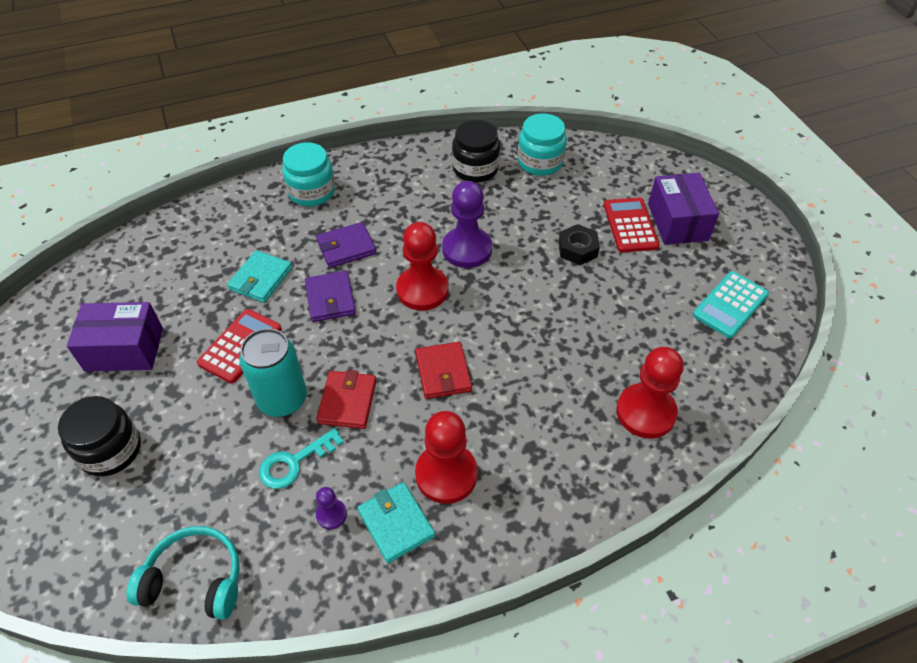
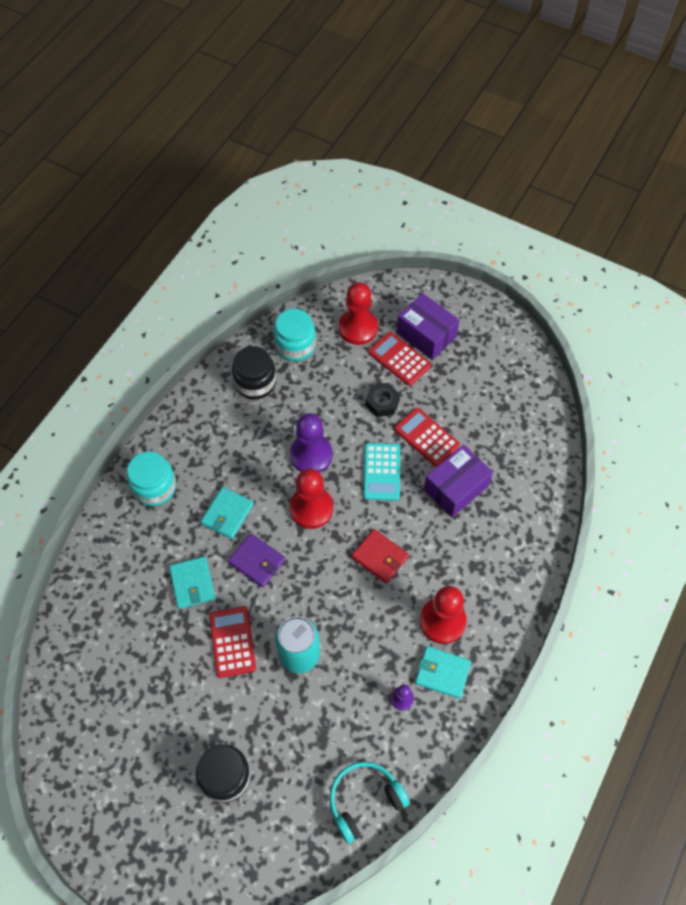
camera: 40 degrees left, 10 degrees up
purple box [67,302,163,371] -> purple box moved to [424,445,493,517]
turquoise key [259,428,344,489] -> none
purple wallet [316,222,376,268] -> turquoise wallet [201,487,254,539]
red wallet [316,370,376,429] -> none
red pawn [616,347,684,439] -> red pawn moved to [338,282,378,345]
turquoise calculator [693,271,769,338] -> turquoise calculator moved to [363,443,400,501]
none -> red calculator [394,408,460,467]

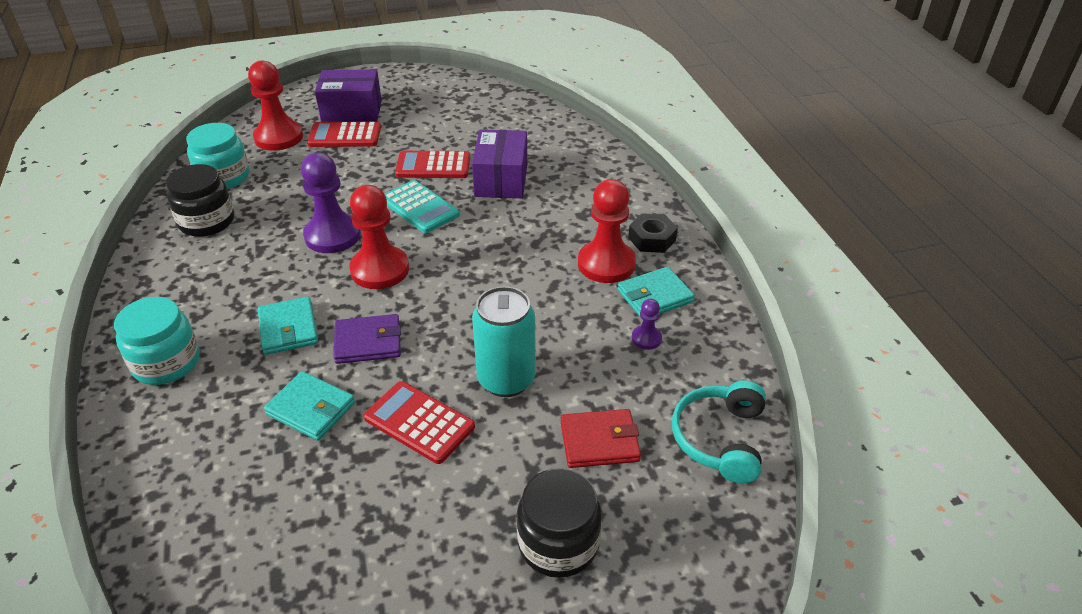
camera: 45 degrees left, 20 degrees down
red wallet [352,529,409,583] -> red wallet moved to [561,409,641,468]
black nut [365,382,400,417] -> black nut moved to [628,213,678,253]

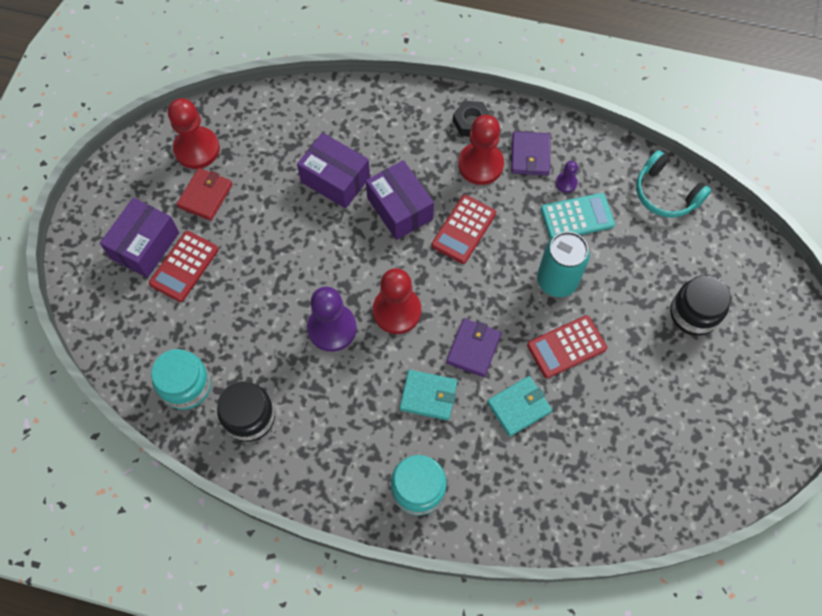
camera: 60 degrees left, 25 degrees up
red pawn [248,60,303,151] -> red pawn moved to [168,98,220,169]
turquoise calculator [385,180,460,233] -> turquoise calculator moved to [541,193,615,240]
red calculator [395,151,470,178] -> red calculator moved to [431,195,496,264]
red wallet [561,409,641,468] -> red wallet moved to [177,168,233,221]
turquoise wallet [618,267,695,320] -> purple wallet [511,131,551,176]
none -> purple box [366,160,434,240]

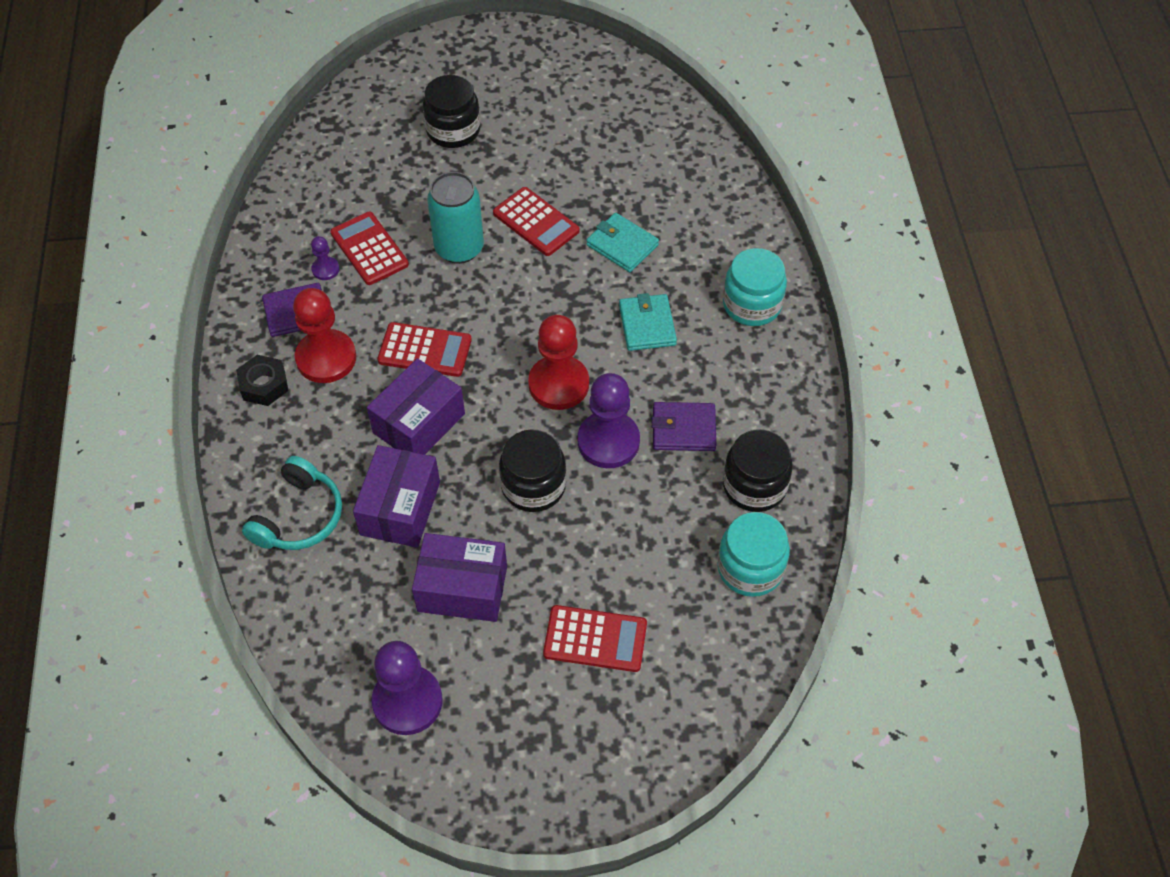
camera: 110 degrees left, 10 degrees down
purple box [100,198,179,278] -> purple box moved to [412,533,507,622]
red pawn [168,98,220,169] -> purple pawn [372,641,443,735]
red wallet [177,168,233,221] -> none
purple wallet [446,318,501,377] -> purple wallet moved to [652,402,716,451]
turquoise calculator [541,193,615,240] -> red calculator [330,212,409,285]
turquoise headphones [636,150,711,218] -> turquoise headphones moved to [242,456,342,550]
none -> black jar [499,429,567,512]

